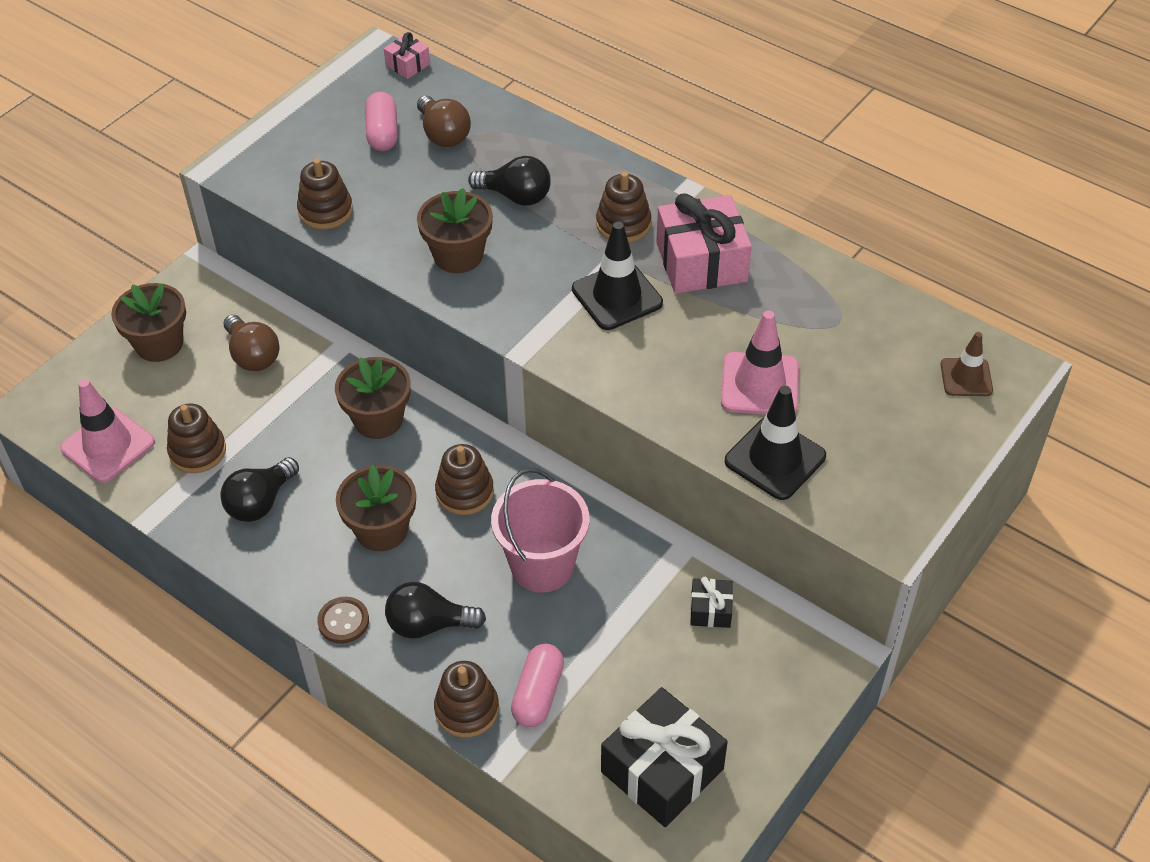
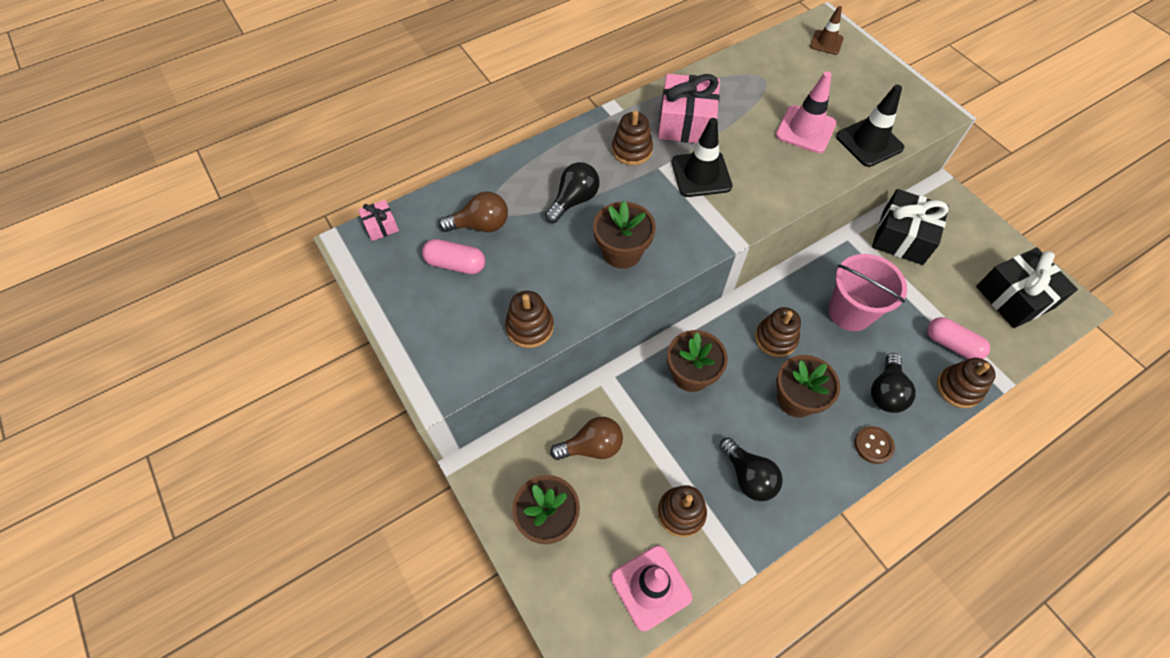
camera: 70 degrees left, 10 degrees up
black gift [690,577,733,628] -> black gift [872,189,949,265], size x2.08

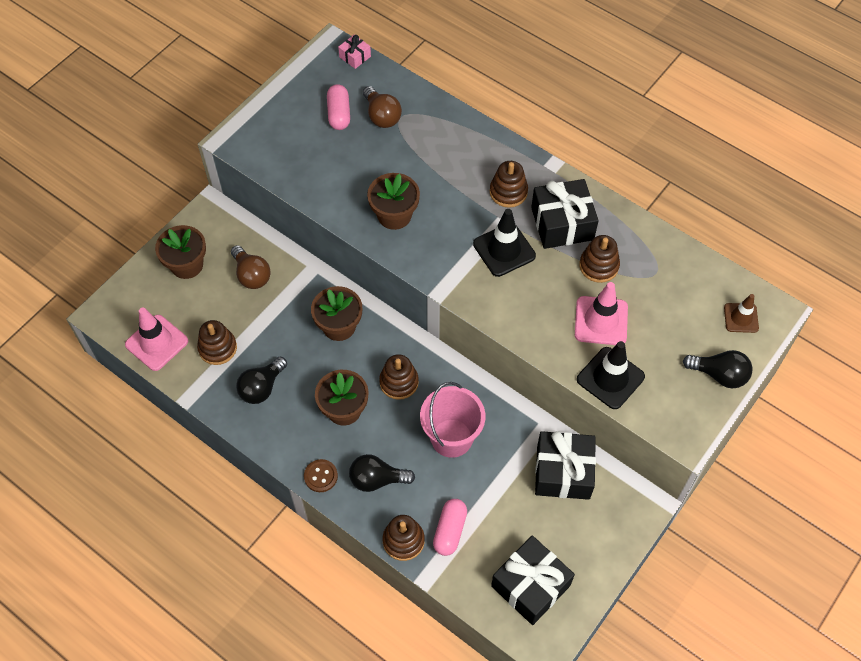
camera: 70 degrees right, 0 degrees up
brown stacking toy [505,291,554,348] -> brown stacking toy moved to [579,235,620,283]
black light bulb [545,162,600,223] -> black light bulb moved to [683,350,753,388]
pink gift [658,73,720,143] -> black gift [531,179,599,249]

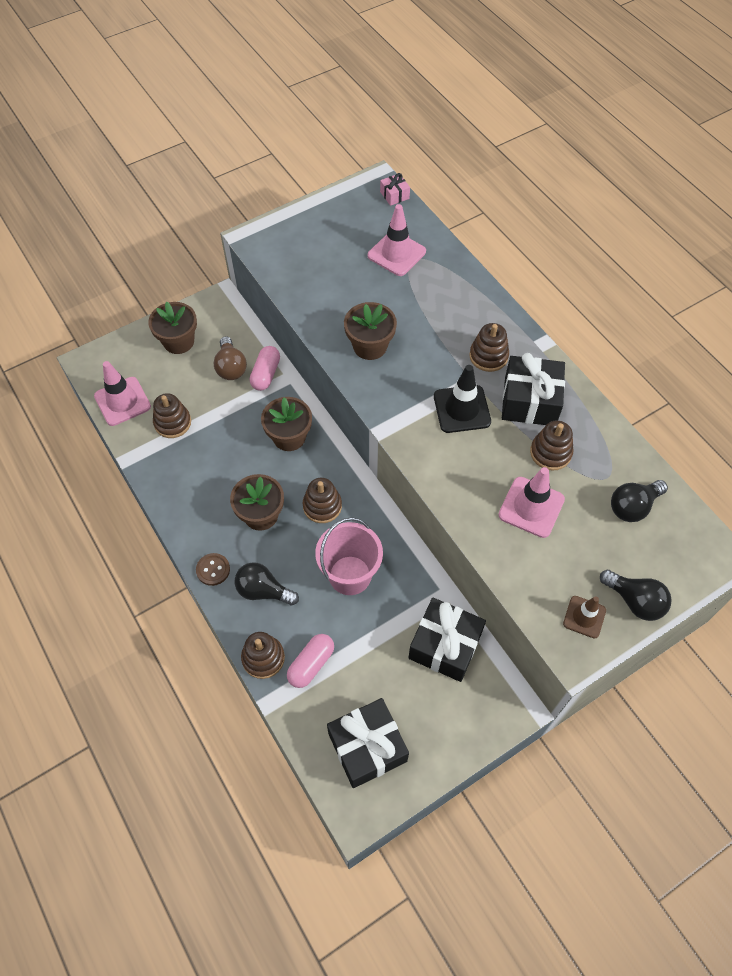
camera: 20 degrees right, 0 degrees up
black light bulb [236,357,287,404] -> black light bulb moved to [611,480,668,522]
pink capsule [327,84,350,130] -> pink capsule moved to [250,346,280,391]
brown light bulb [363,86,402,128] -> pink traffic cone [368,204,426,276]
black traffic cone [577,341,645,409] -> none
brown traffic cone [724,294,759,333] -> brown traffic cone moved to [563,596,606,639]

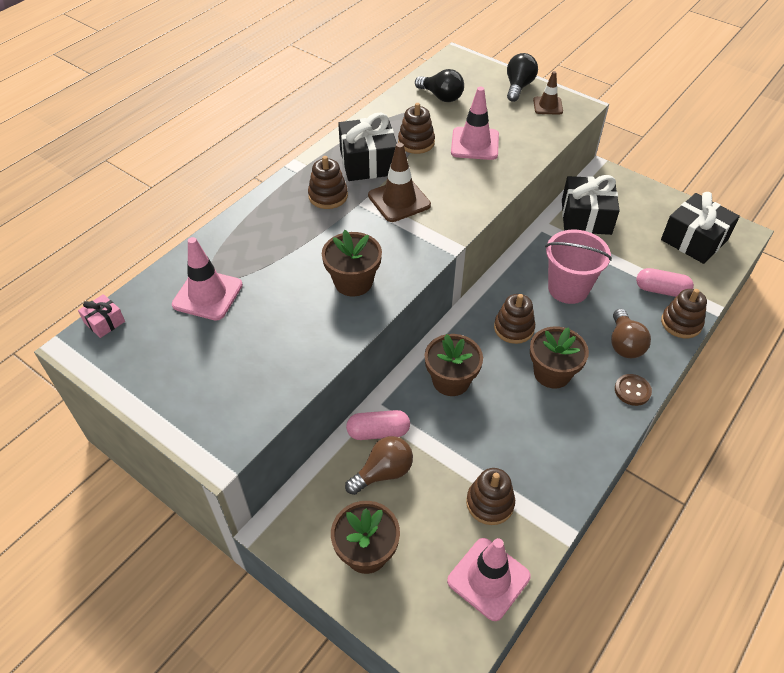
camera: 110 degrees left, 10 degrees down
black light bulb [235,562,299,605] -> brown light bulb [611,309,651,358]
black traffic cone [434,365,491,433] -> brown traffic cone [368,143,431,222]

